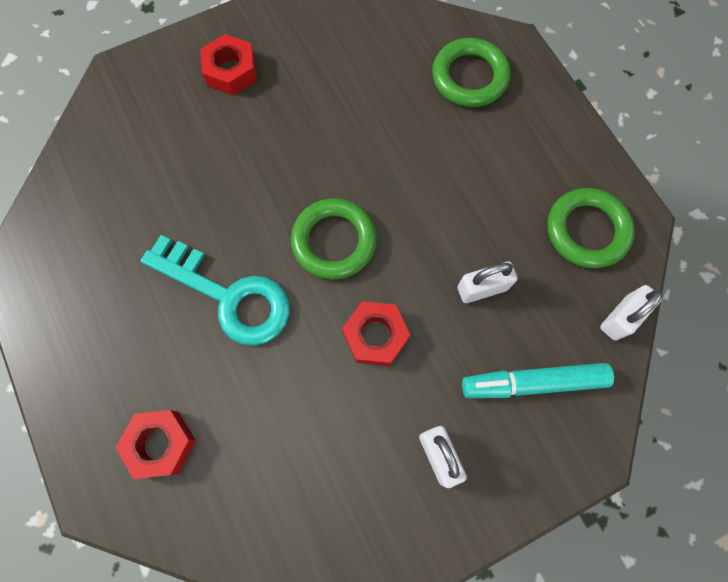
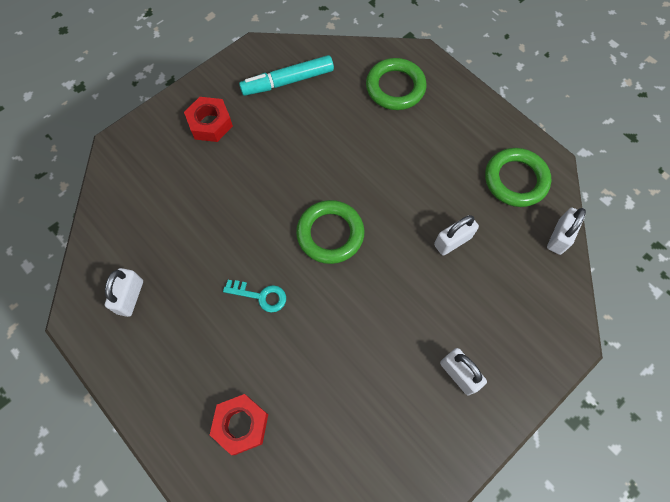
camera: 15 degrees left, 5 degrees down
turquoise key [141,235,290,346] -> turquoise key [223,280,286,313], size x0.49
red nut [342,301,410,366] -> none
turquoise marker [462,363,614,398] -> turquoise marker moved to [239,55,334,96]
none -> white padlock [105,268,143,317]

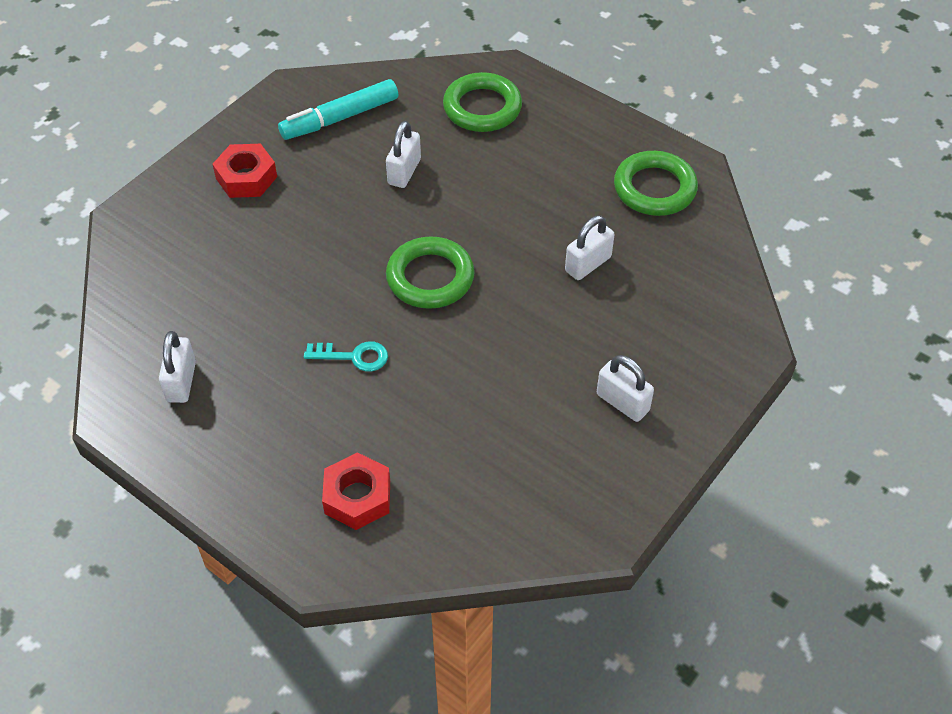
camera: 10 degrees left, 15 degrees down
white padlock [547,208,586,255] -> white padlock moved to [386,121,421,188]

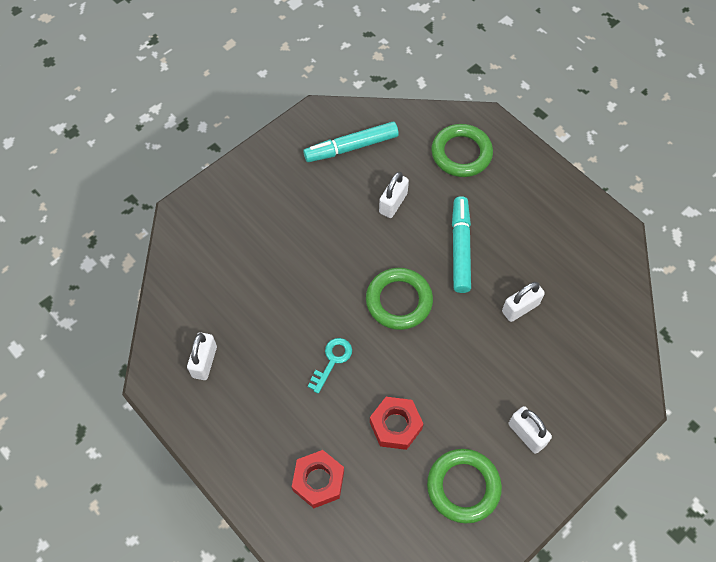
camera: 10 degrees right, 10 degrees up
red nut [213,144,277,198] -> red nut moved to [370,397,423,450]
turquoise key [304,341,388,372] -> turquoise key turned 75 degrees counterclockwise [308,338,352,394]
green ring [614,151,698,216] -> green ring moved to [427,449,502,523]
none -> turquoise marker [452,196,471,293]

